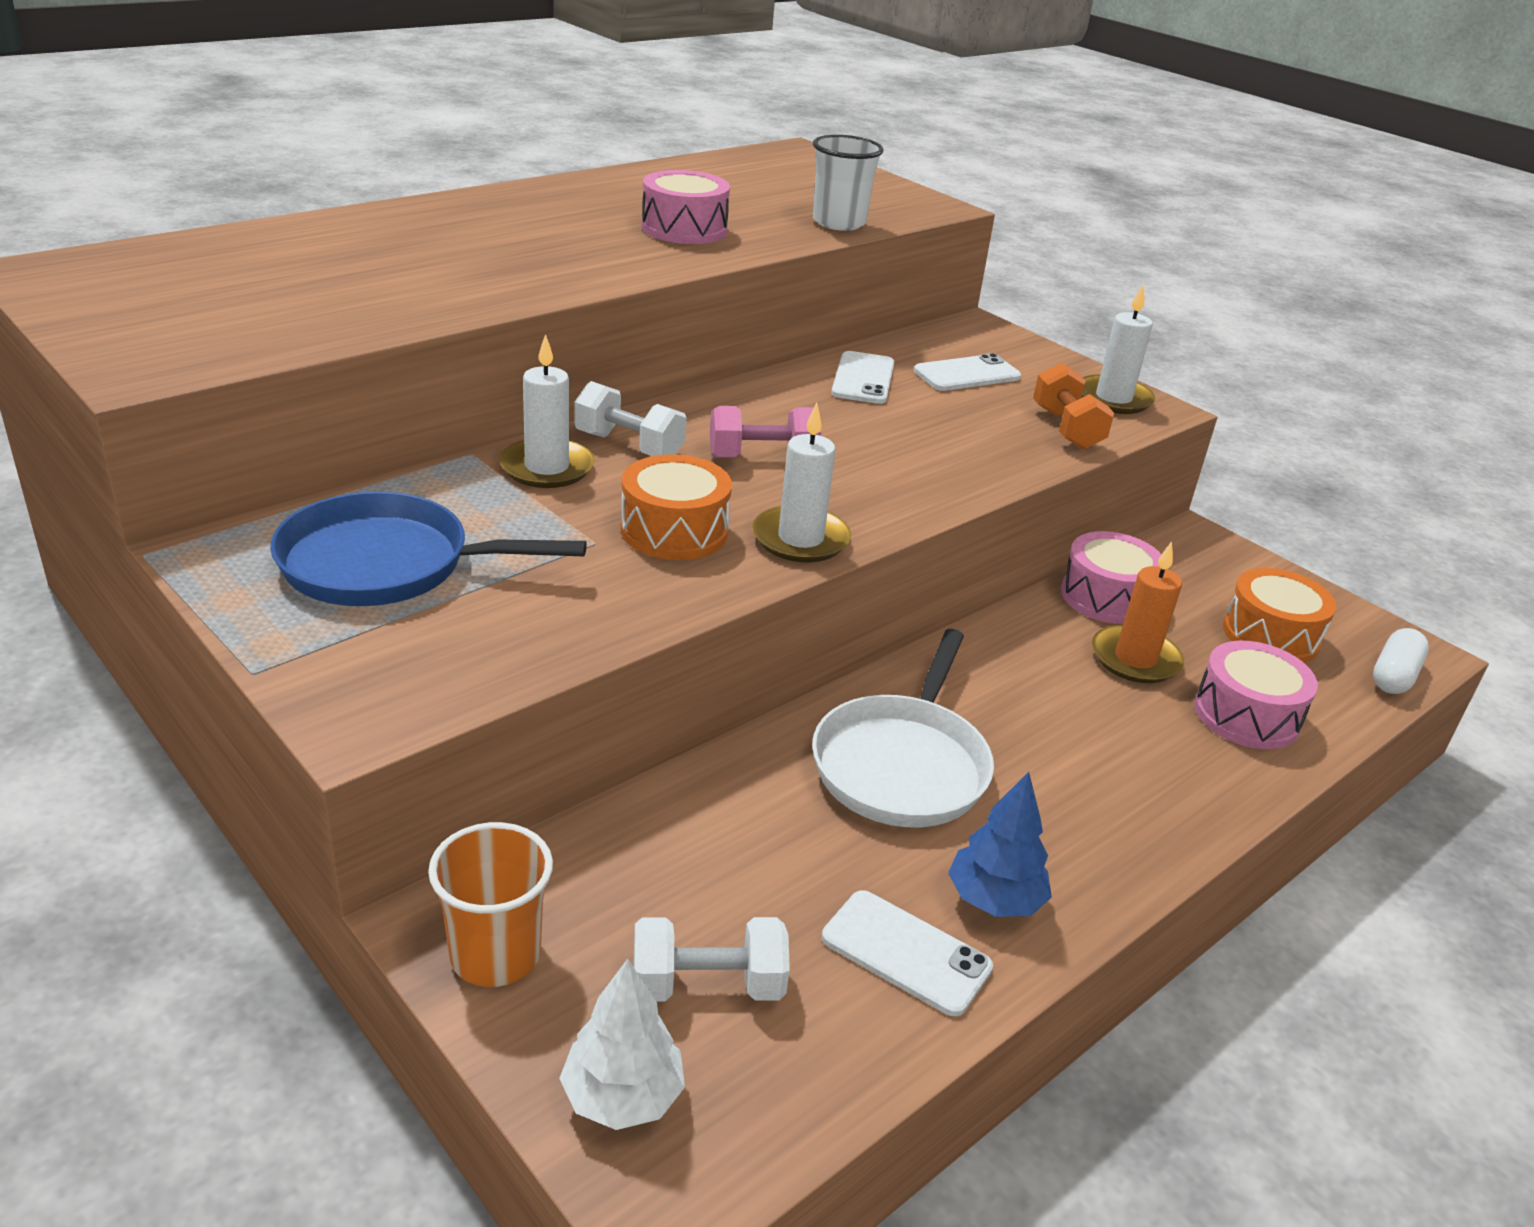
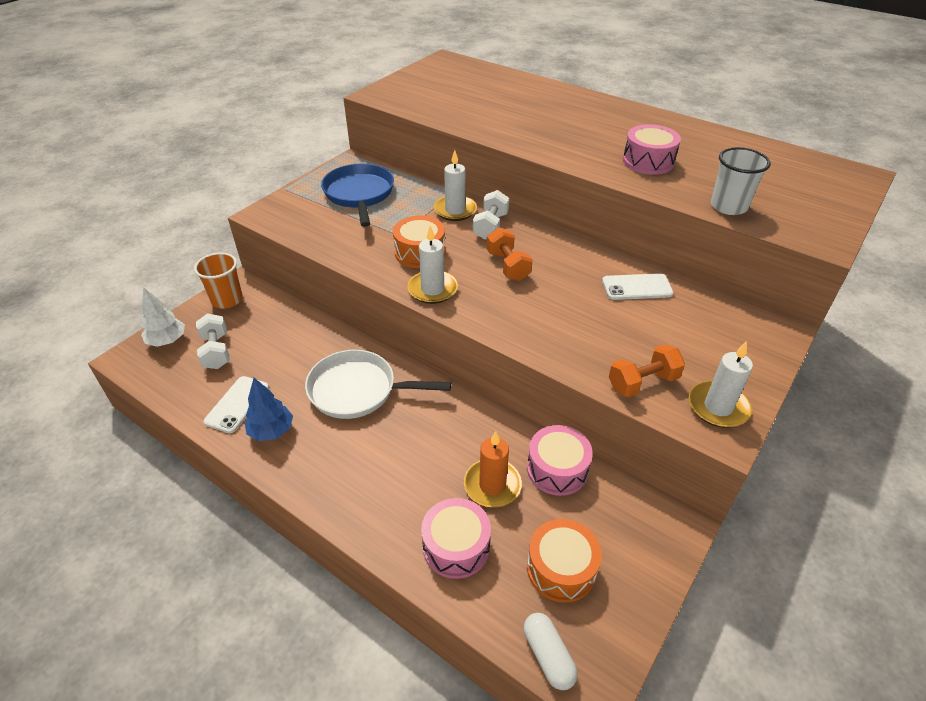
camera: 80 degrees right, 10 degrees up
pink dumbbell [710,406,822,458] -> orange dumbbell [487,227,533,281]
white phone [914,353,1021,391] -> none
white capsule [1373,628,1429,694] -> white capsule turned 45 degrees clockwise [524,613,578,690]

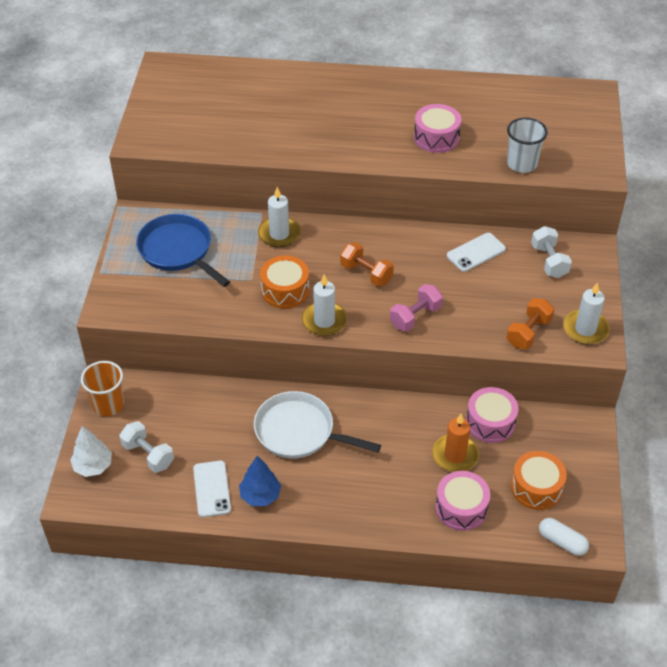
camera: 30 degrees left, 5 degrees up
white pan [305,350,451,419] -> white pan turned 45 degrees clockwise [254,391,381,459]
white dumbbell [473,190,509,240] -> white dumbbell moved to [531,226,572,278]
none -> pink dumbbell [390,284,443,332]

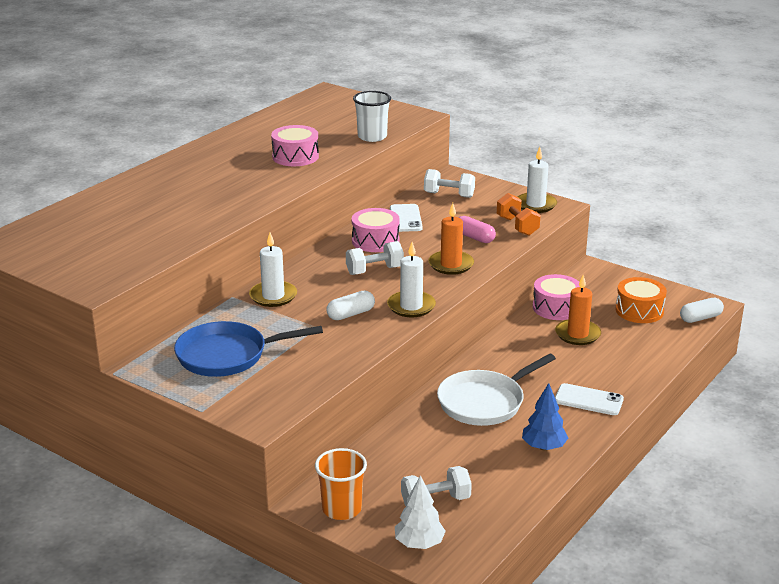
camera: 60 degrees left, 20 degrees down
white phone [193,461,231,517] -> white phone moved to [555,383,624,415]
orange drum [260,256,309,309] -> white capsule [326,291,375,320]
orange dumbbell [340,242,394,287] -> white dumbbell [346,241,404,275]
pink dumbbell [390,284,443,332] -> orange candle [428,203,474,275]
pink drum [435,471,490,531] -> pink drum moved to [352,208,400,252]
none -> pink capsule [459,216,496,243]

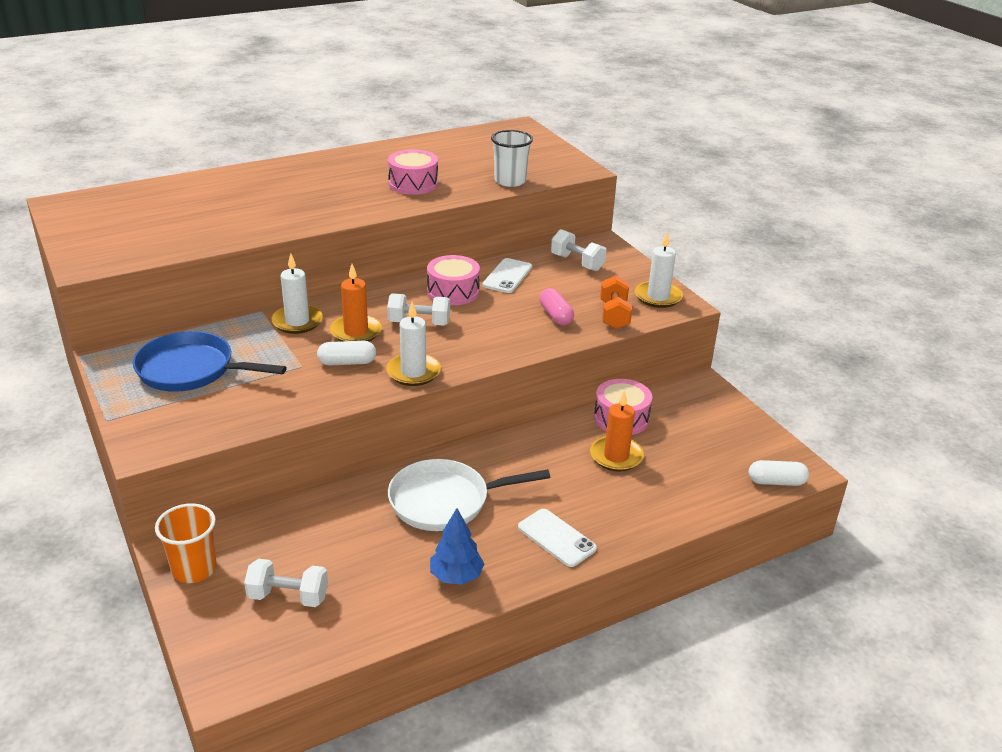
camera: 25 degrees right, 5 degrees up
white tree [395,475,446,549] -> none
orange candle [428,203,474,275] -> orange candle moved to [330,264,382,342]
orange drum [616,277,667,323] -> none

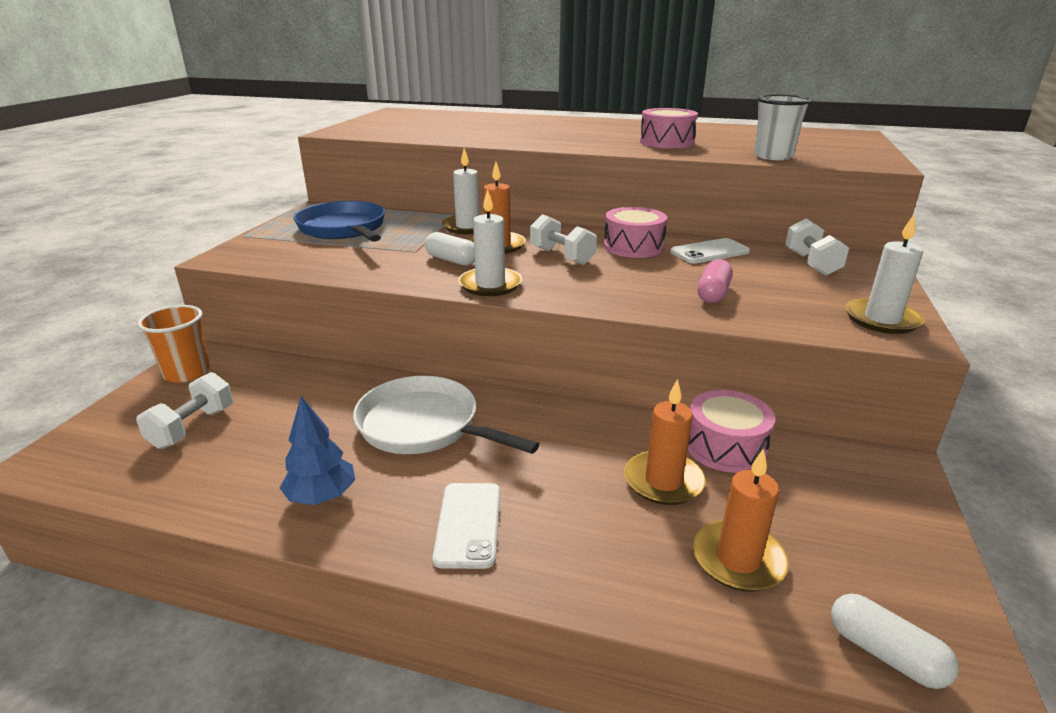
camera: 45 degrees right, 5 degrees down
white dumbbell [244,559,328,607] -> white dumbbell turned 60 degrees clockwise [136,372,233,449]
orange dumbbell [600,275,632,329] -> none
none -> orange candle [693,448,789,592]

